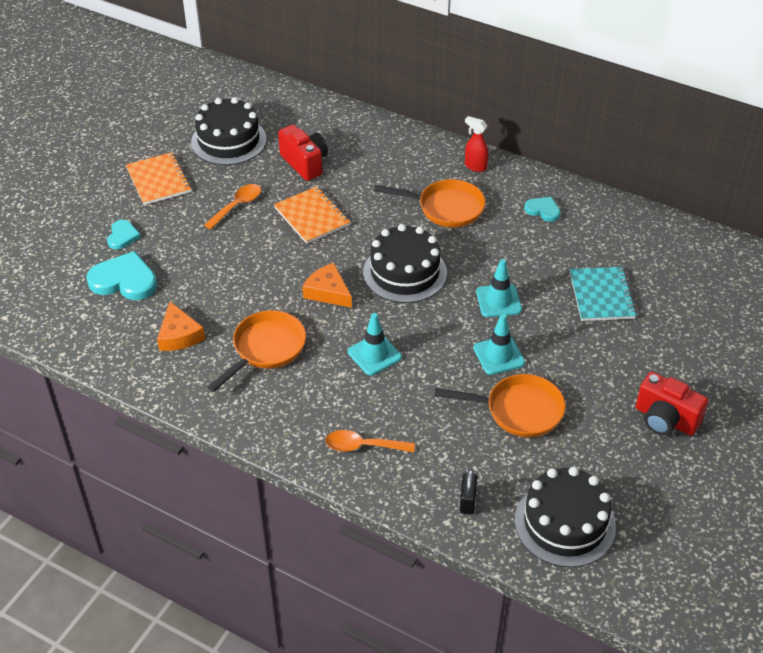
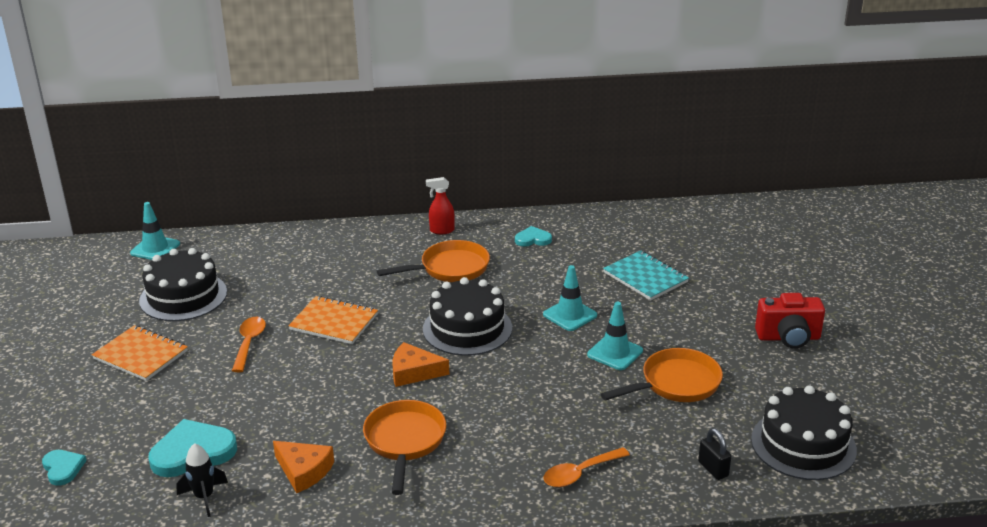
camera: 35 degrees left, 15 degrees down
turquoise heart [107,220,141,249] -> turquoise heart moved to [42,450,87,486]
red camera [278,124,328,181] -> none
turquoise traffic cone [348,313,402,375] -> turquoise traffic cone moved to [130,202,180,260]
none -> black rocket [176,443,228,517]

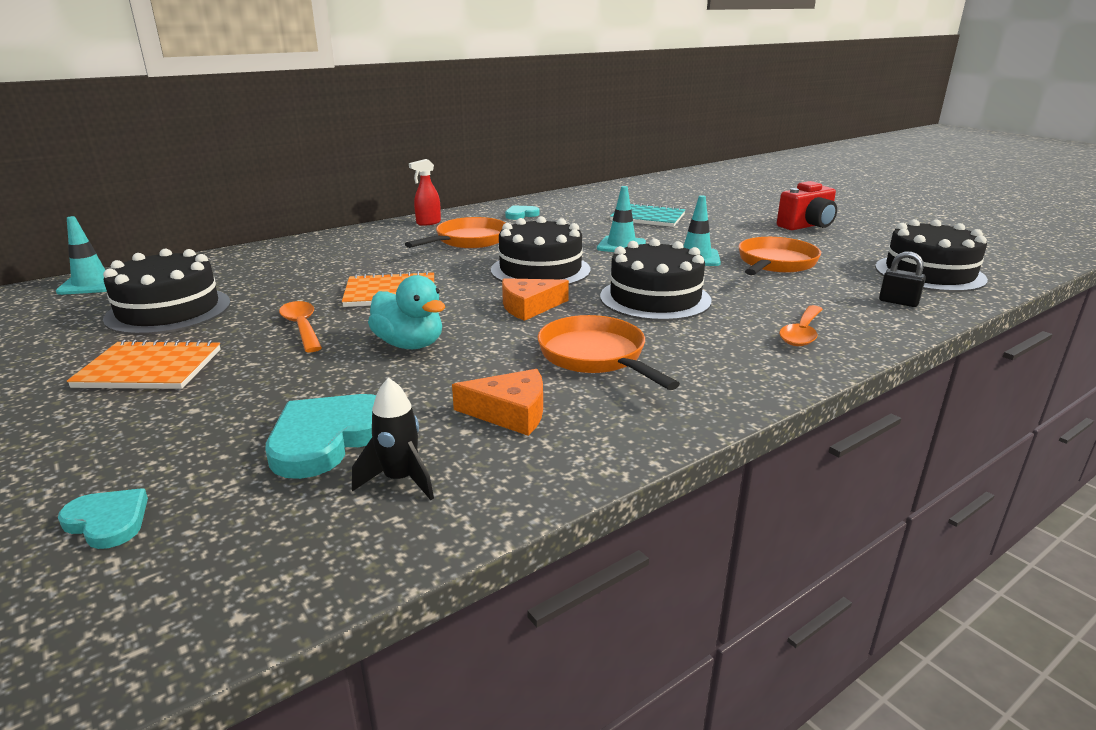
camera: 30 degrees left, 5 degrees down
none -> turquoise duck [368,275,445,349]
none -> black cake [600,239,712,321]

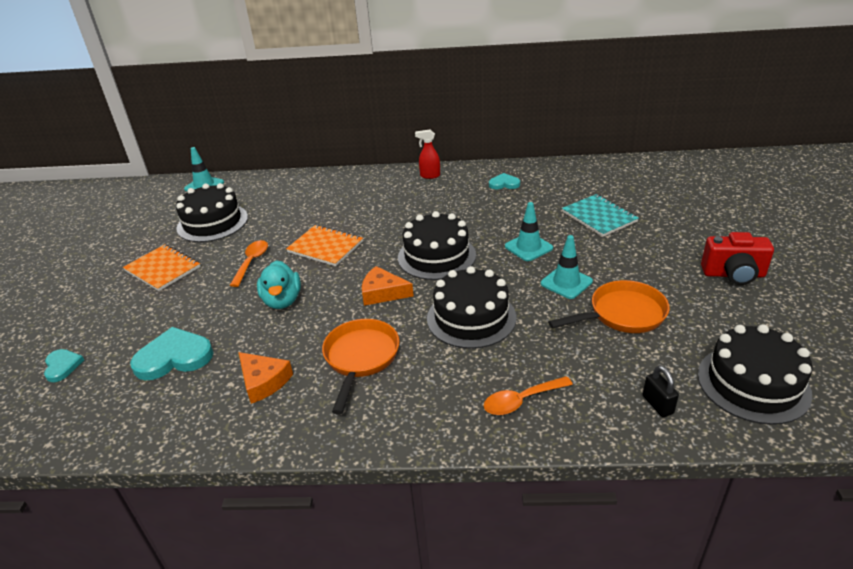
camera: 40 degrees right, 10 degrees up
black rocket [352,377,434,500] -> none
orange pan [405,217,506,248] -> none

